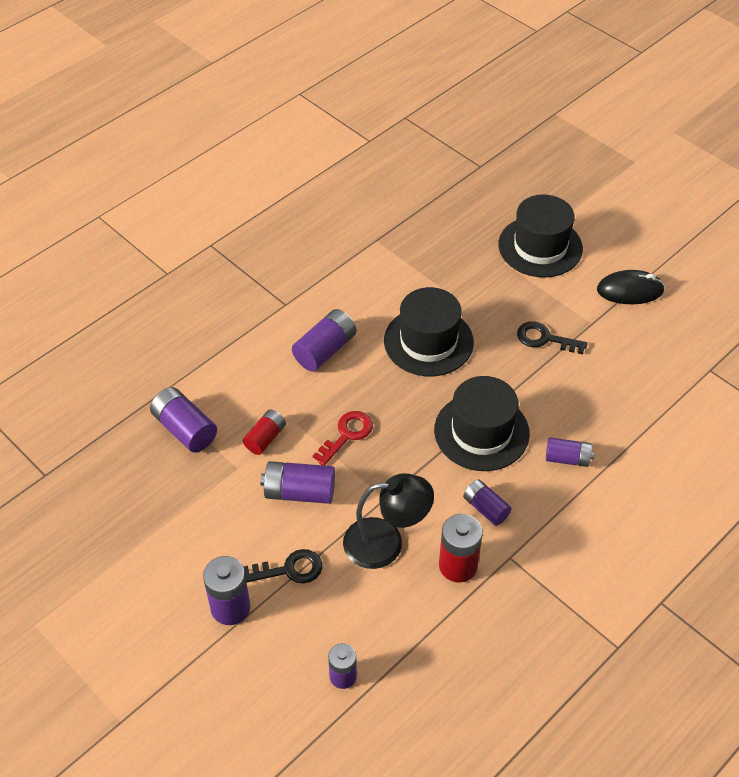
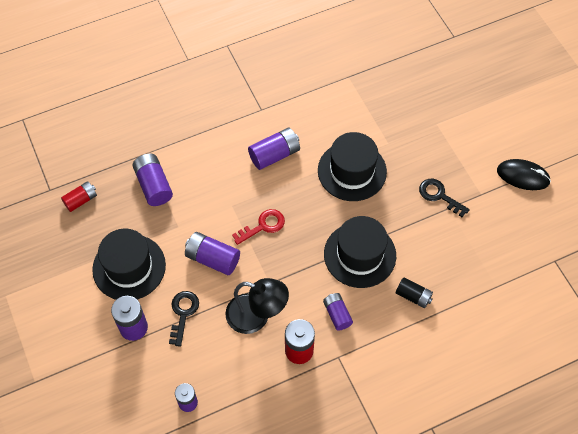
camera: 20 degrees right, 10 degrees up
red battery [243,409,286,455] -> red battery moved to [61,181,97,212]
black key [244,549,322,583] -> black key turned 90 degrees counterclockwise [169,291,199,347]
black hat [499,194,583,277] -> black hat moved to [92,229,166,300]
purple battery [546,437,594,467] -> black battery [396,277,433,308]

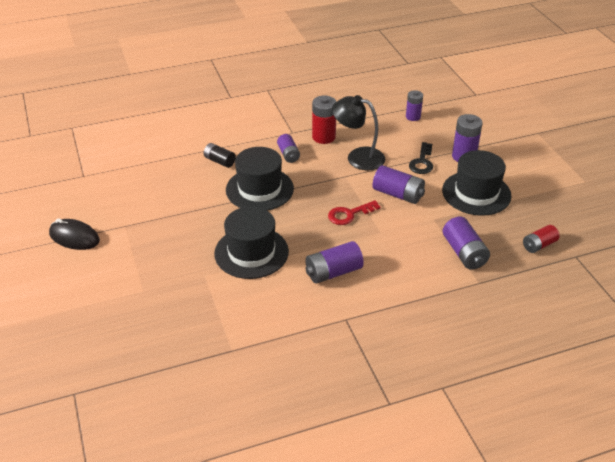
camera: 175 degrees left, 20 degrees down
black key [419,179,470,217] -> none

